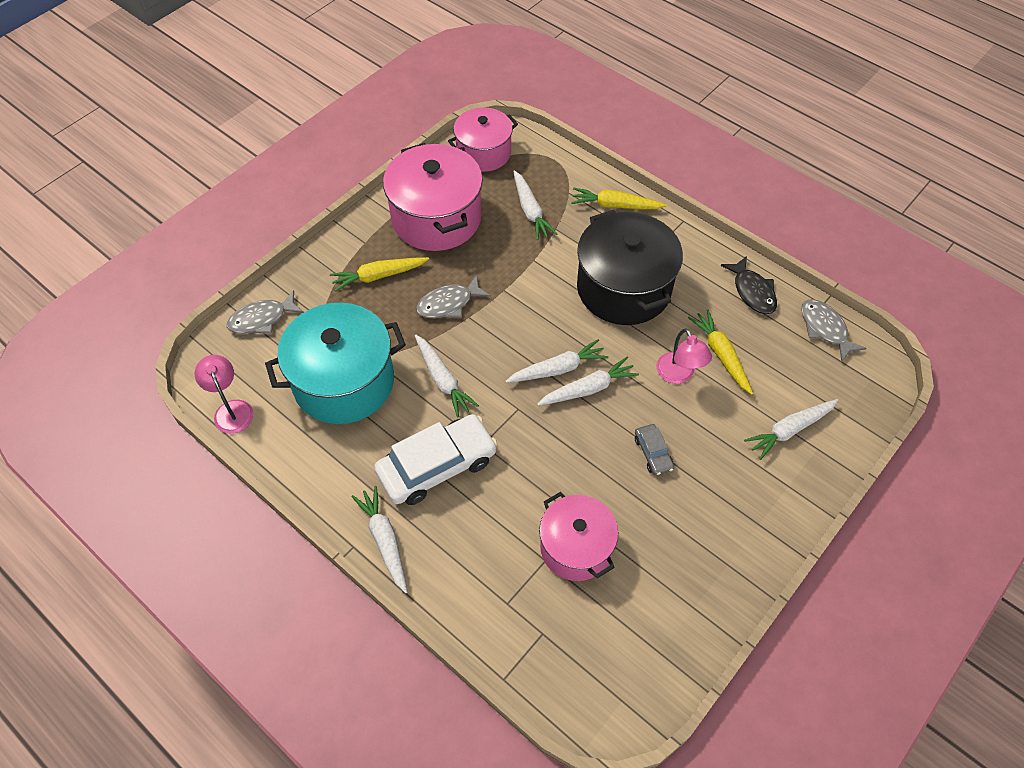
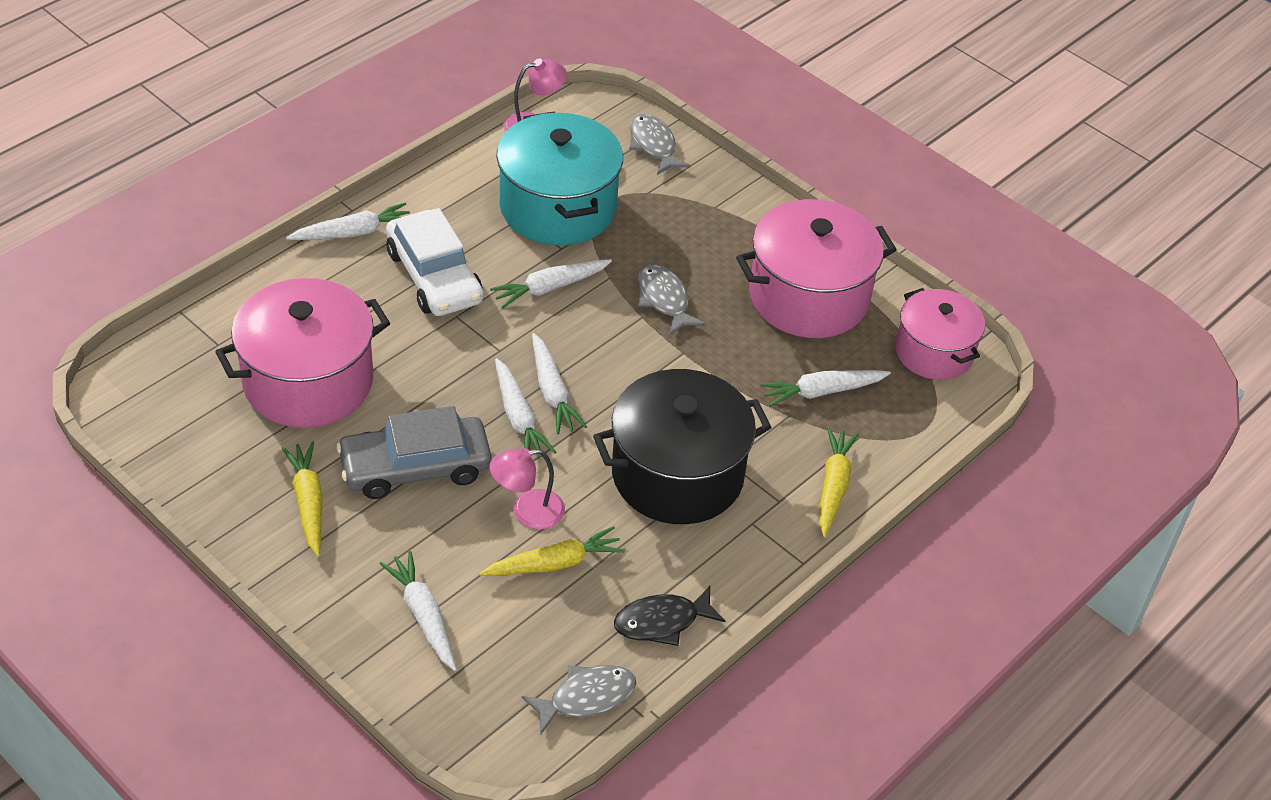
camera: 90 degrees right, 10 degrees down
yellow carrot [330,257,429,292] -> yellow carrot moved to [281,441,323,556]
pink pot [539,492,618,581] -> pink pot [215,278,390,428], size x1.56
grey car [635,424,674,476] -> grey car [336,406,492,499], size x2.16

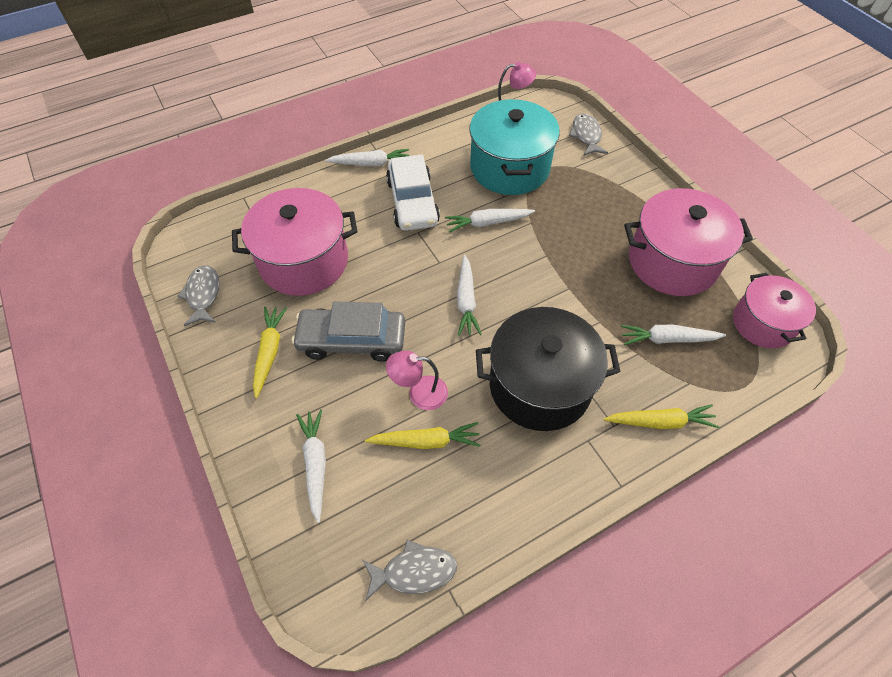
camera: 20 degrees right, 10 degrees up
white carrot [495,358,556,457] -> none
black fish [614,586,726,646] -> none
grey fish [638,264,705,335] -> grey fish moved to [177,265,219,326]
yellow carrot [819,427,859,537] -> yellow carrot turned 60 degrees clockwise [604,404,719,429]

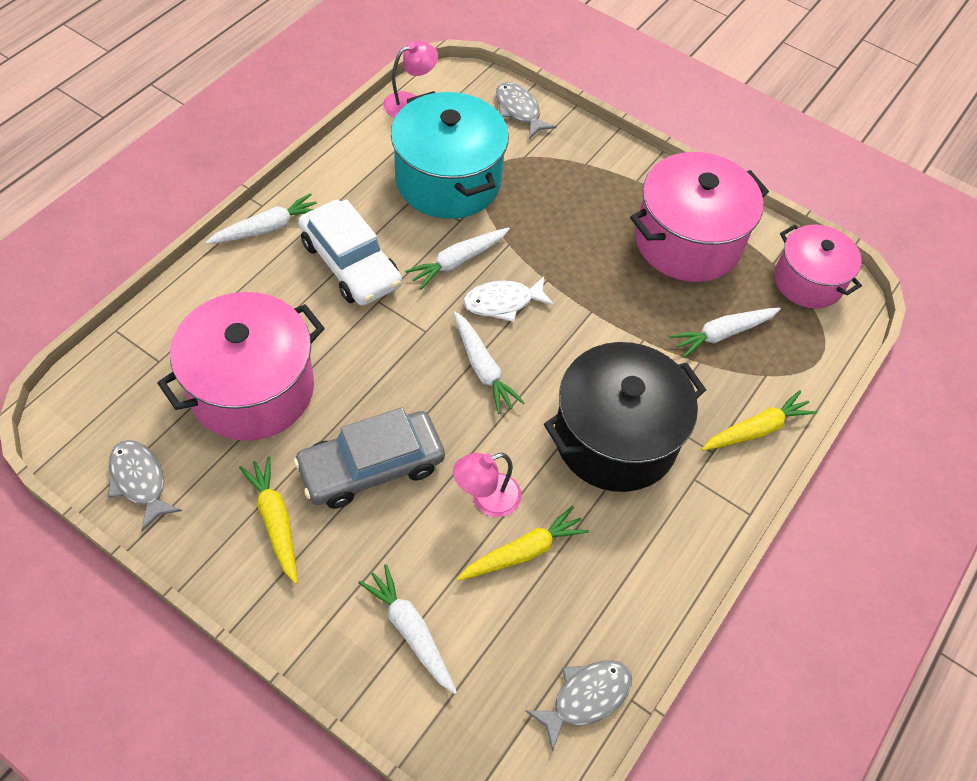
camera: 30 degrees left, 0 degrees up
none -> white fish [463,277,554,322]

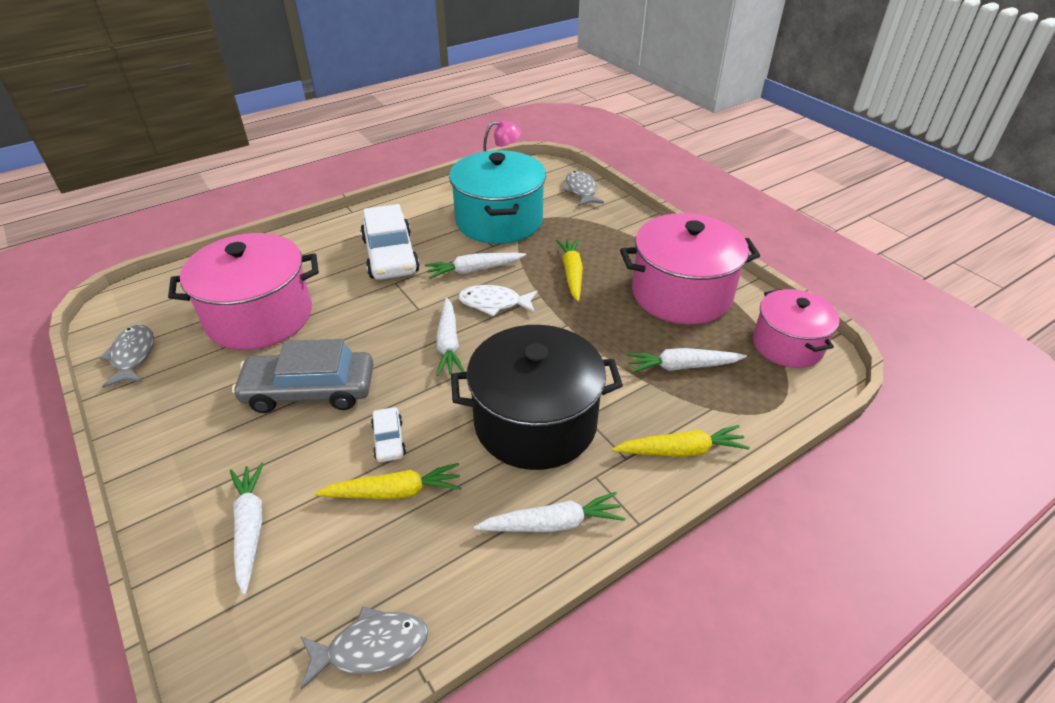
camera: 25 degrees right, 15 degrees down
white carrot [205,193,317,244] -> white carrot moved to [474,492,625,532]
yellow carrot [239,456,298,584] -> yellow carrot moved to [556,239,583,301]
pink lamp [453,453,522,517] -> white car [371,407,406,462]

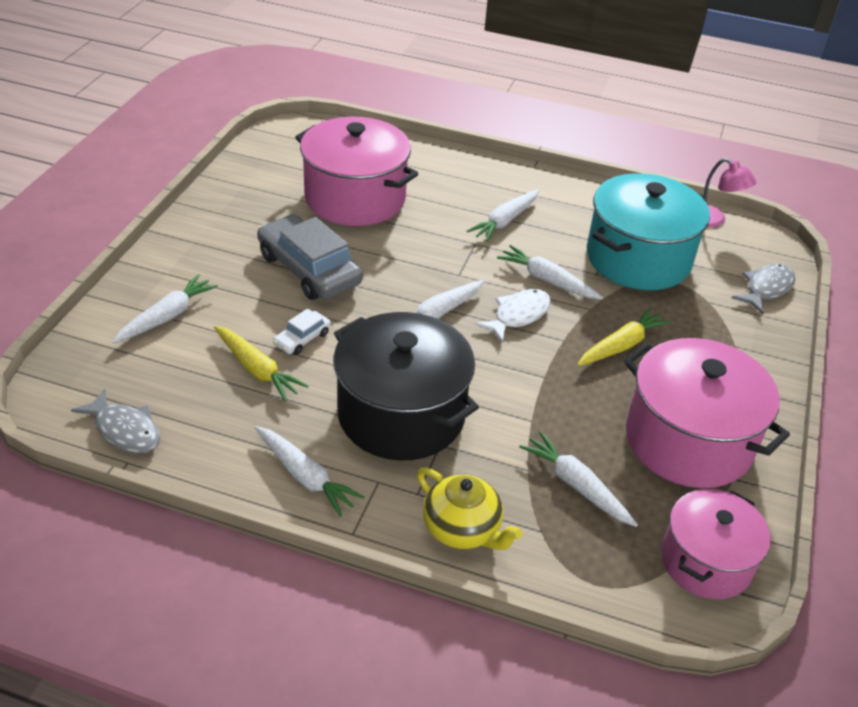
camera: 50 degrees right, 0 degrees up
grey fish [99,325,154,388] -> none
white car [360,204,420,280] -> white carrot [467,189,539,242]
white fish [458,285,538,316] -> white fish turned 75 degrees clockwise [475,289,551,343]
yellow carrot [612,425,750,457] -> yellow teapot [417,467,522,550]

